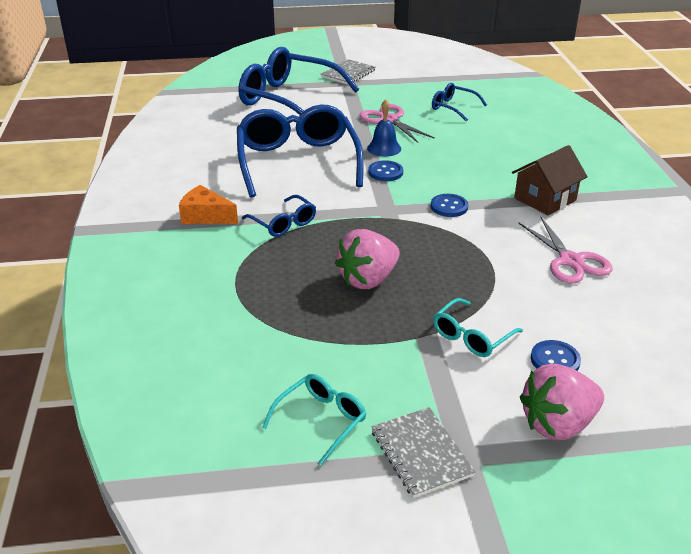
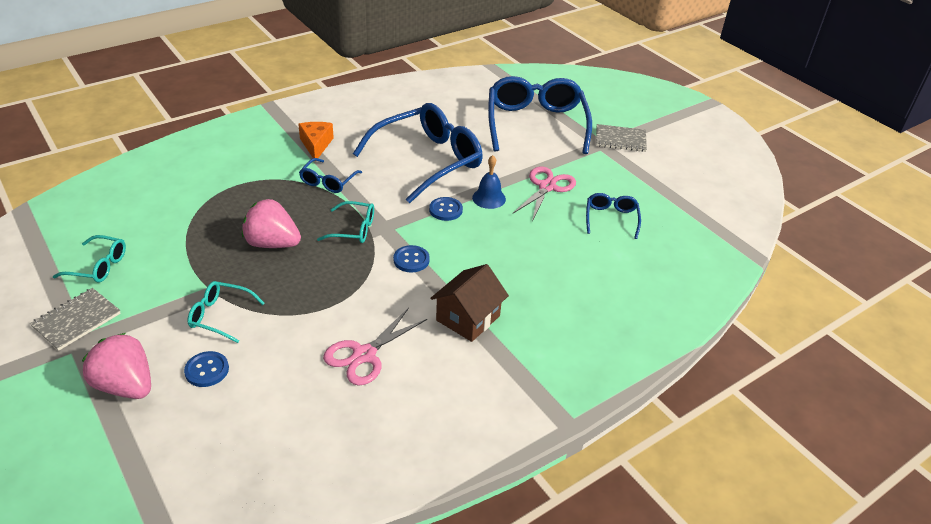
camera: 60 degrees right, 5 degrees up
brown house [512,145,588,215] -> brown house turned 75 degrees counterclockwise [430,264,509,342]
none -> turquoise glasses [317,201,374,243]

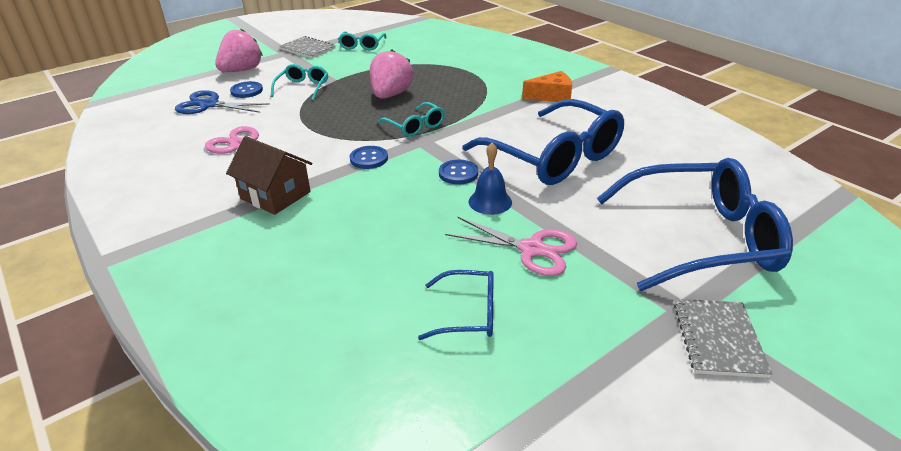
camera: 90 degrees right, 5 degrees down
blue glasses [299,158,362,193] -> none
turquoise glasses [317,201,374,243] -> turquoise glasses turned 45 degrees counterclockwise [378,102,445,137]
none -> blue scissors [175,90,270,114]

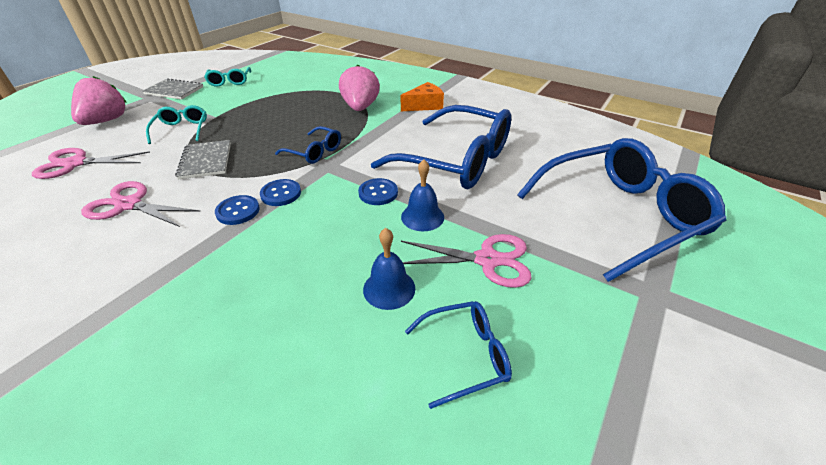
camera: 20 degrees left, 5 degrees up
blue scissors [175,90,270,114] -> pink scissors [32,148,150,179]
brown house [226,136,313,215] -> none
blue button [230,81,263,98] -> blue button moved to [215,195,260,225]
pink strawberry [370,49,413,99] -> pink strawberry moved to [339,64,380,111]
turquoise glasses [378,102,445,137] -> blue glasses [275,126,341,164]
grey notebook [674,299,772,378] -> grey notebook moved to [175,140,231,179]
none -> blue bell [363,228,415,310]

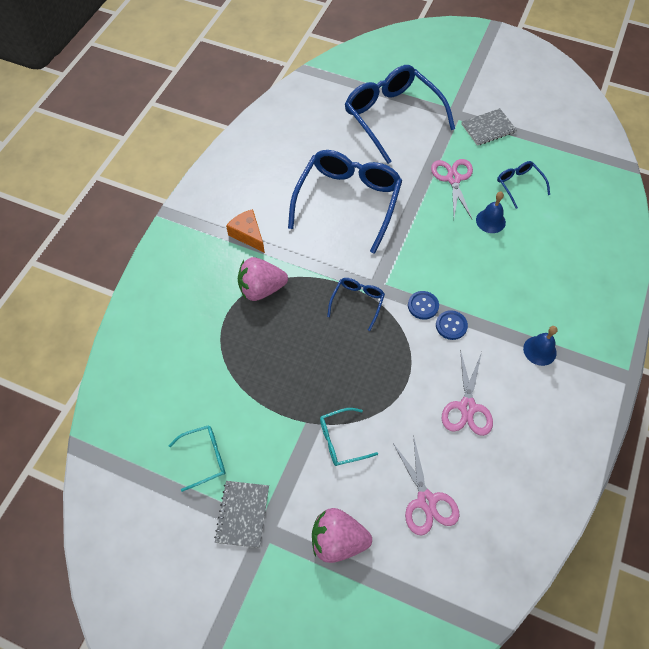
camera: 100 degrees left, 20 degrees up
grey notebook [175,140,231,179] -> grey notebook moved to [461,108,517,146]
blue button [358,178,398,205] -> none
blue bell [401,159,444,231] -> blue bell moved to [523,326,558,366]

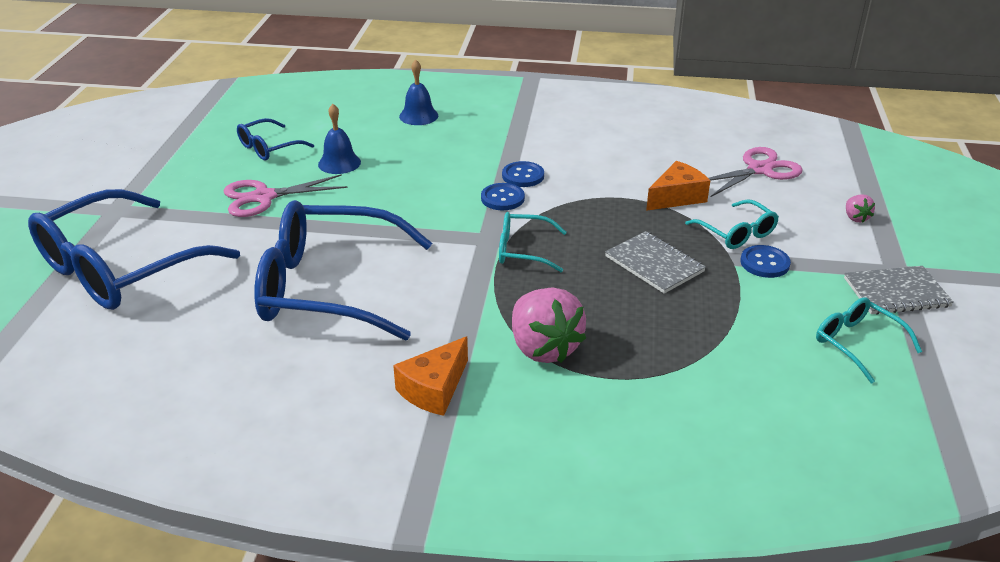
camera: 105 degrees left, 25 degrees down
pink strawberry [312,508,372,563] -> pink strawberry [846,194,875,223], size x0.45
blue glasses [327,278,385,331] -> turquoise glasses [499,212,567,272]
pink scissors [442,349,493,436] -> none
grey notebook [461,108,517,146] -> grey notebook moved to [605,231,706,294]
blue bell [523,326,558,366] -> blue bell moved to [399,60,438,125]
none -> orange cheese [646,161,710,211]
none -> blue button [741,245,791,278]

